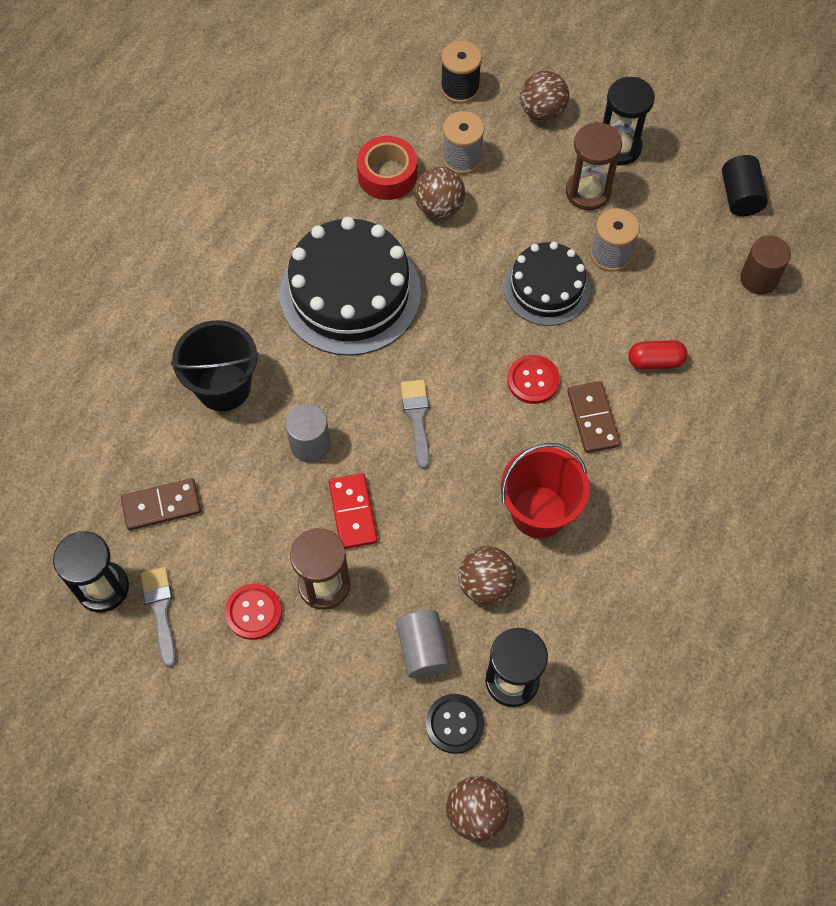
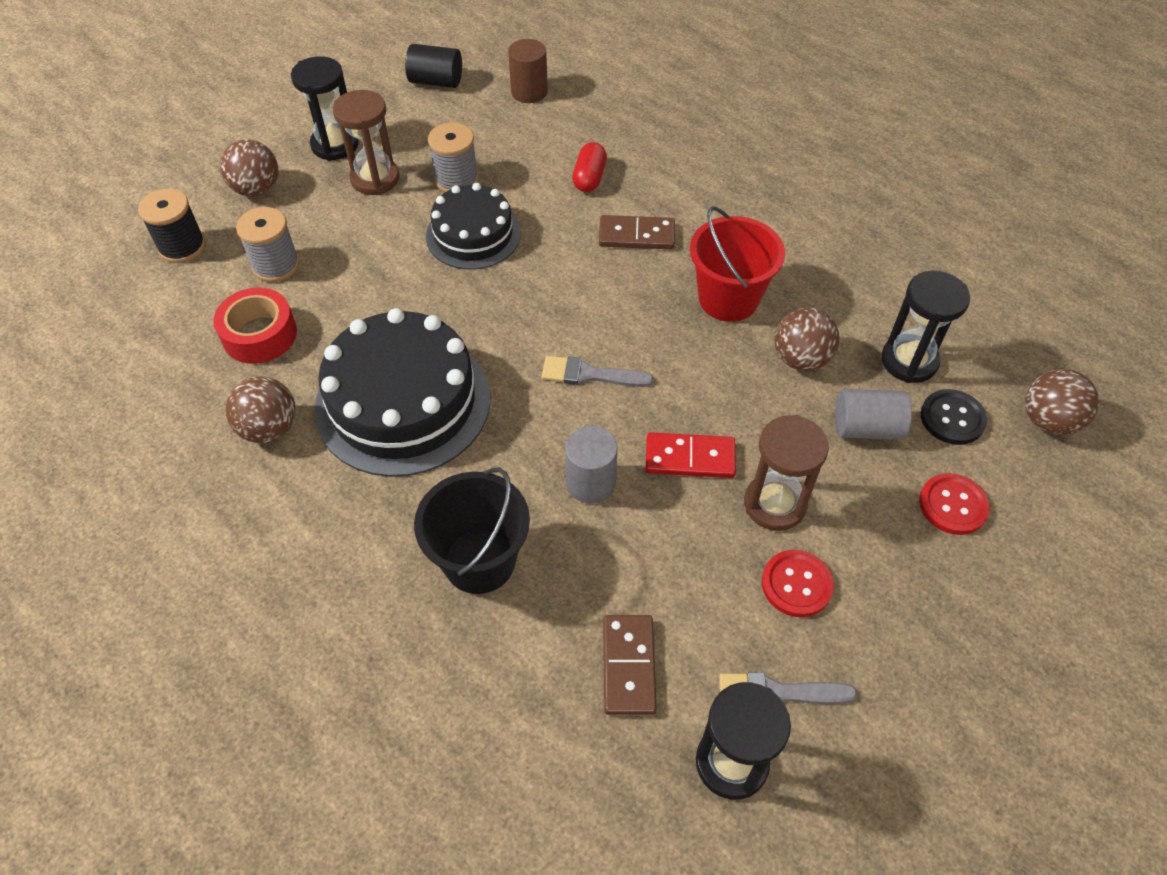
camera: 75 degrees left, 10 degrees down
brown ball [414,167,465,219] -> brown ball moved to [225,376,296,443]
red button [507,355,560,404] -> red button moved to [919,473,990,535]

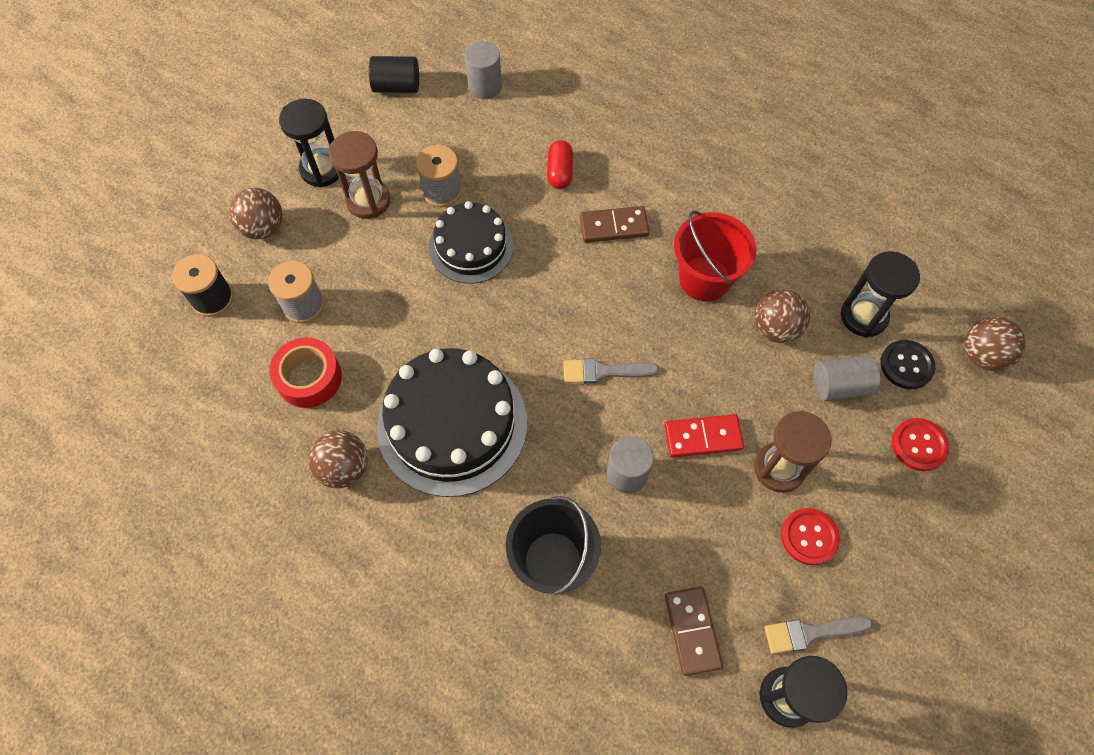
camera: 10 degrees left, 10 degrees up
brown cylinder [508,39,548,103] -> grey cylinder [465,41,502,99]

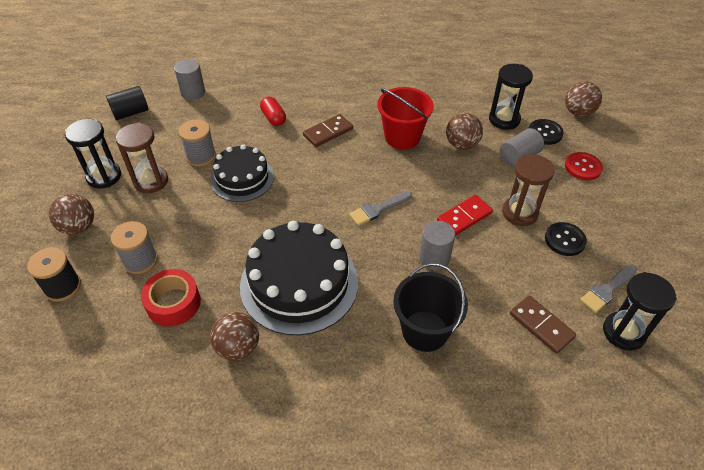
camera: 30 degrees left, 15 degrees down
red button [781,508,840,566] -> black button [545,222,587,256]

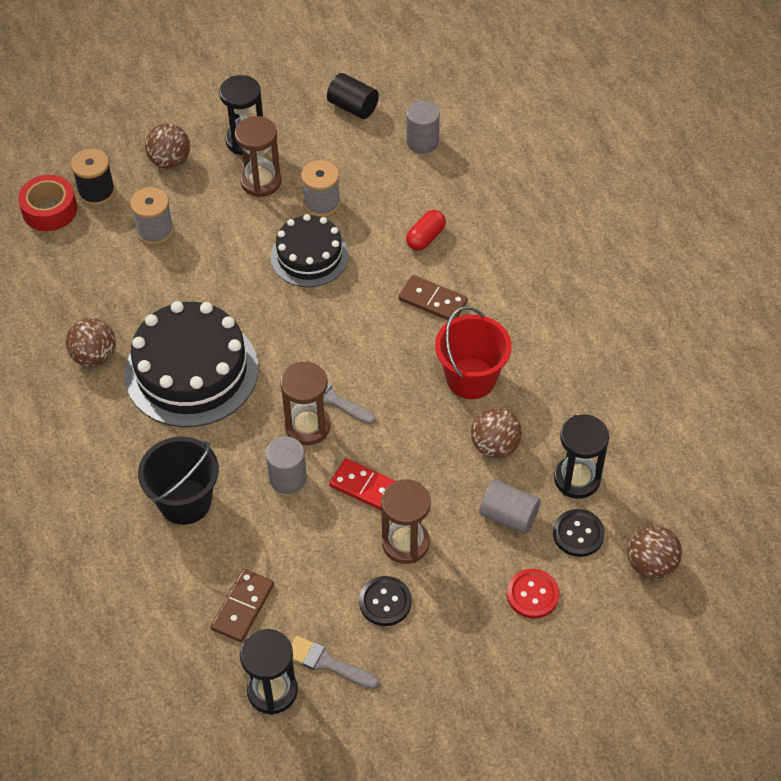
camera: 65 degrees right, 5 degrees up
red tape [141,269,201,327] -> red tape moved to [18,175,77,231]
none -> brown hourglass [280,361,331,445]

